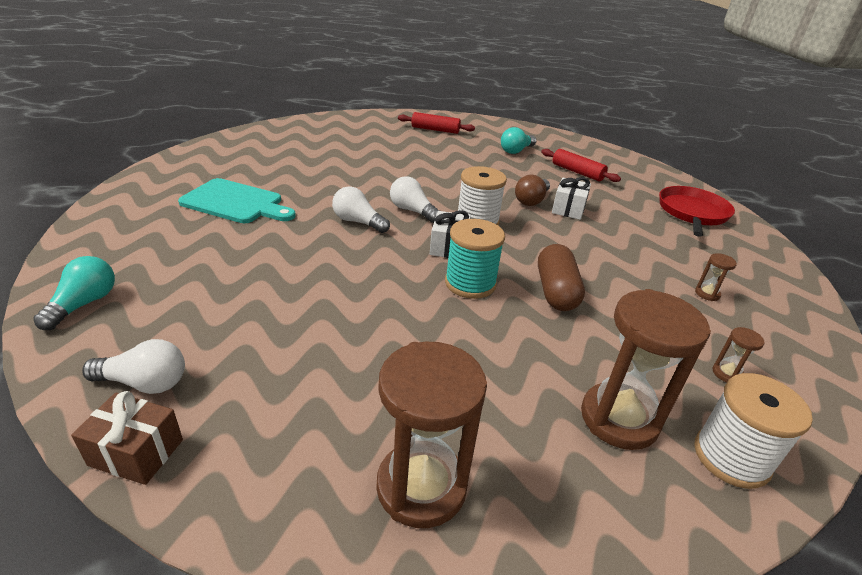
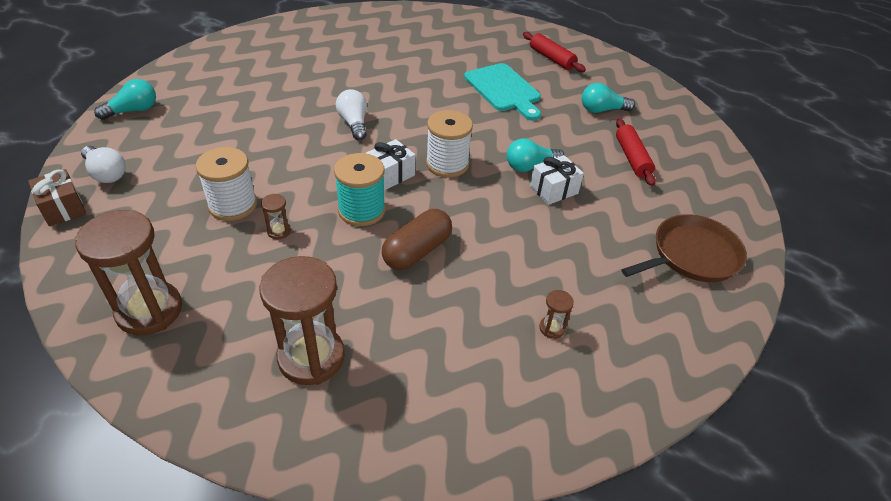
camera: 40 degrees right, 10 degrees up
turquoise cutting board [178,178,296,223] -> turquoise cutting board moved to [464,63,541,121]
white light bulb [390,176,440,223] -> none
brown light bulb [515,175,550,206] -> turquoise light bulb [507,139,564,172]
red pan [659,186,735,237] -> brown pan [621,214,747,282]
white spool [694,373,813,489] -> white spool moved to [196,147,257,221]
brown hourglass [713,327,765,382] -> brown hourglass moved to [261,194,291,239]

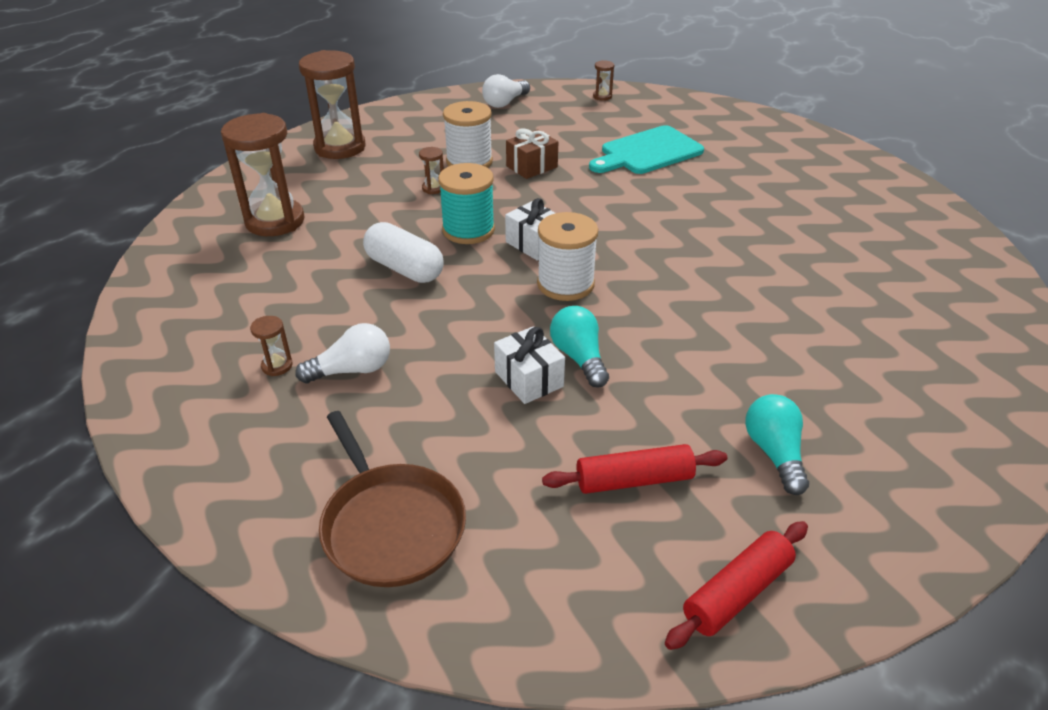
camera: 90 degrees right, 5 degrees down
brown gift [28,169,86,226] -> brown gift moved to [506,128,558,179]
turquoise light bulb [94,79,156,120] -> brown hourglass [593,60,614,101]
white light bulb [336,89,367,140] -> white light bulb moved to [295,323,390,384]
brown capsule [382,209,452,270] -> white capsule [363,222,444,283]
turquoise cutting board [464,63,541,121] -> turquoise cutting board moved to [589,125,704,174]
red rolling pin [523,32,586,72] -> red rolling pin moved to [665,521,808,650]

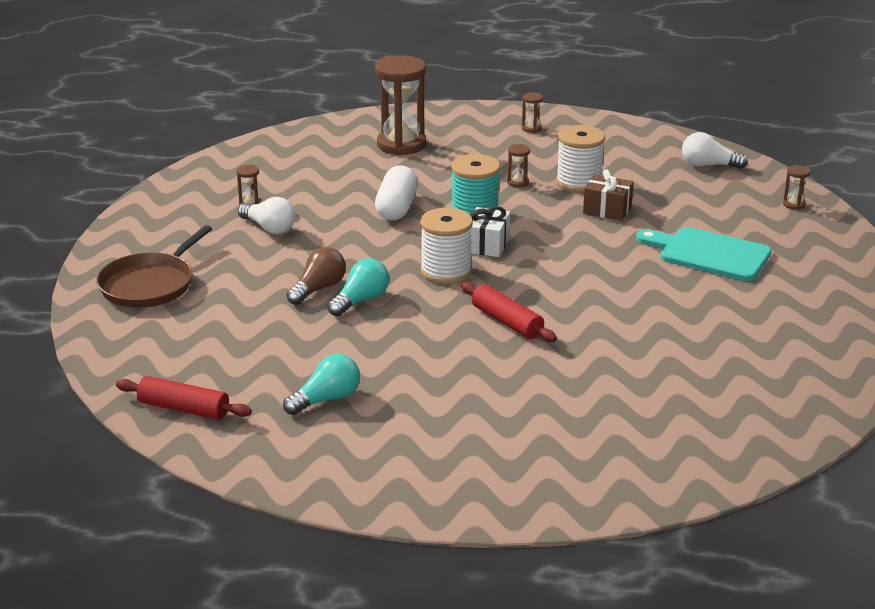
camera: 60 degrees right, 10 degrees down
brown hourglass [299,50,366,159] -> brown hourglass [522,93,543,133], size x0.42
white gift [494,326,565,404] -> brown light bulb [286,247,346,305]
red rolling pin [542,444,727,494] -> red rolling pin moved to [461,282,557,342]

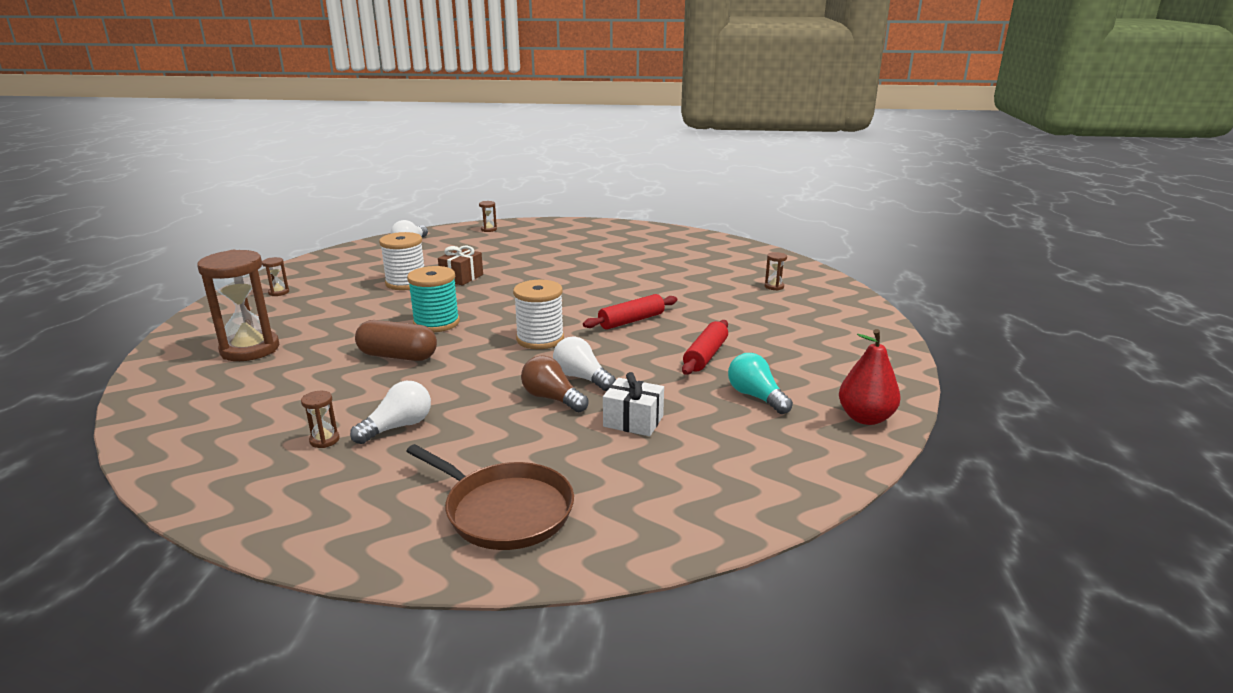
camera: 85 degrees left, 5 degrees down
red rolling pin [116,376,252,420] -> red rolling pin moved to [682,320,728,375]
turquoise light bulb [327,259,389,317] -> white light bulb [553,337,616,391]
white capsule [375,165,418,220] -> brown capsule [355,320,437,361]
white gift [470,206,510,257] -> white gift moved to [603,372,664,436]
brown hourglass [507,144,530,187] -> brown hourglass moved to [765,252,787,291]
turquoise cutting board [636,227,772,281] -> none
none -> red pear [839,329,901,425]

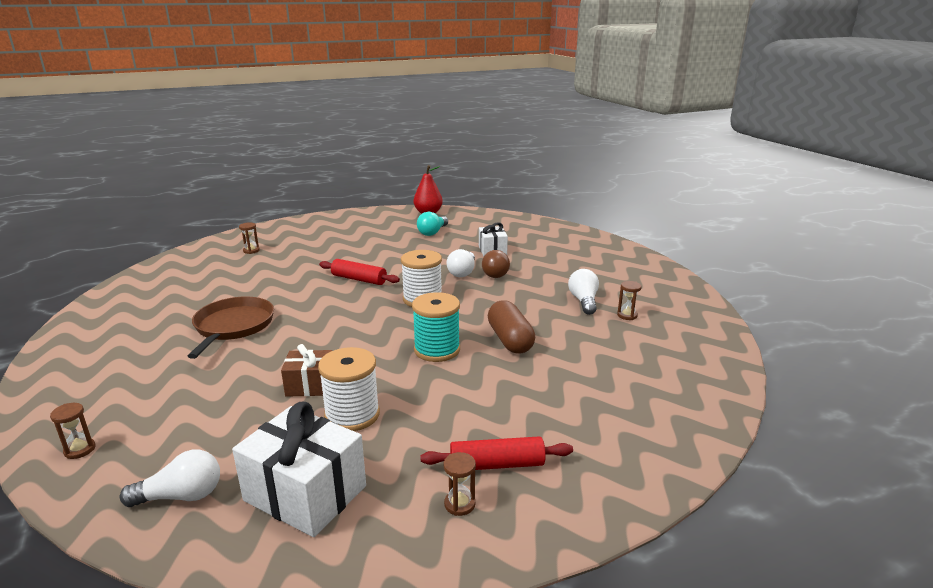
camera: 120 degrees left, 0 degrees up
brown hourglass [197,250,279,361] -> none
white light bulb [350,381,431,444] -> white light bulb turned 75 degrees clockwise [568,269,599,315]
brown pan [406,444,574,550] -> brown pan moved to [188,296,274,359]
red rolling pin [682,320,728,375] -> red rolling pin moved to [420,436,573,470]
none -> white gift [232,402,366,537]

